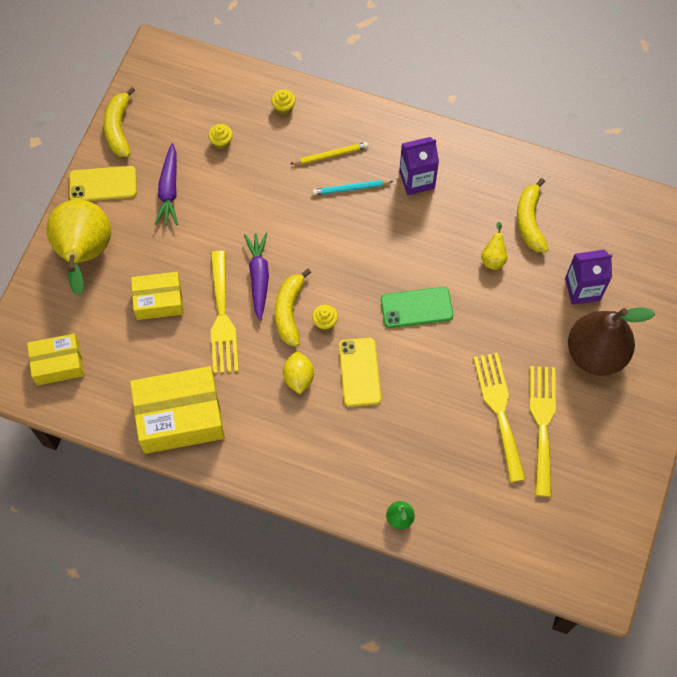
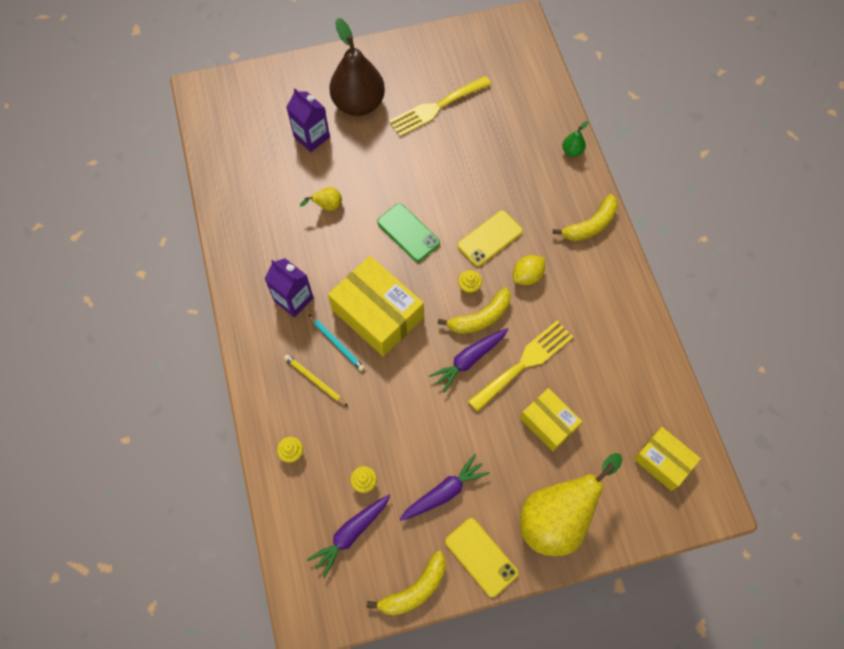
camera: 125 degrees left, 0 degrees up
yellow box [130,366,225,454] -> yellow box moved to [328,256,424,357]
yellow fork [473,353,526,483] -> none
yellow banana [517,178,549,253] -> yellow banana moved to [553,194,618,241]
none -> purple carrot [307,495,390,578]

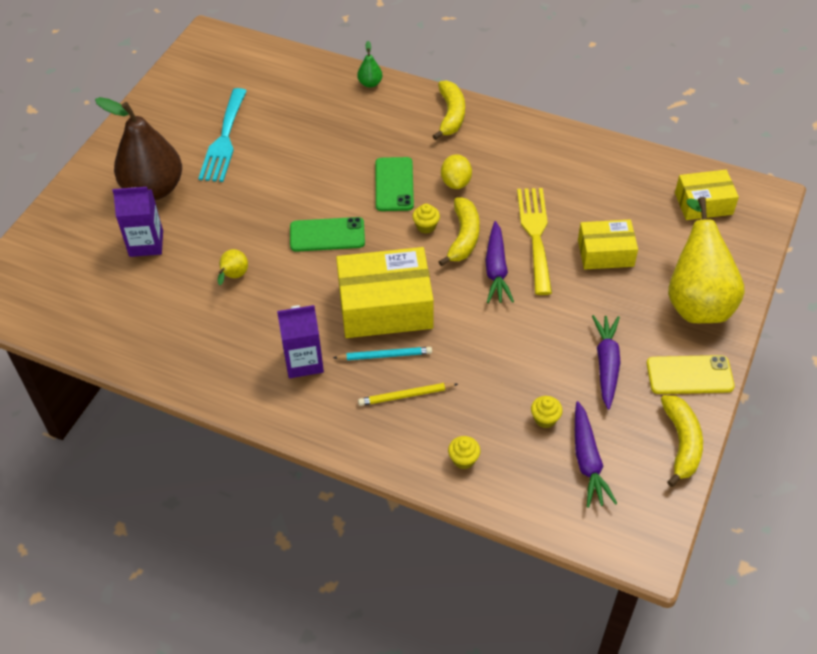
camera: 50 degrees left, 15 degrees down
yellow fork [389,76,491,137] -> turquoise fork [198,88,247,182]
yellow phone [457,211,523,267] -> green phone [376,157,414,211]

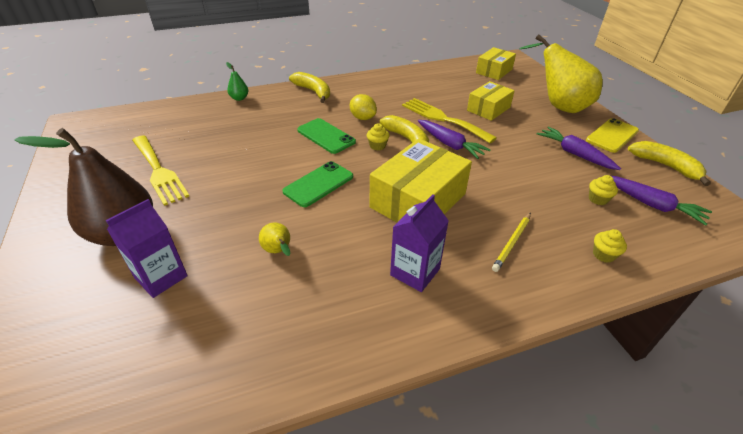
camera: 45 degrees left, 10 degrees down
turquoise fork [198,88,247,182] -> yellow fork [132,135,189,206]
turquoise pencil [333,347,432,360] -> none

